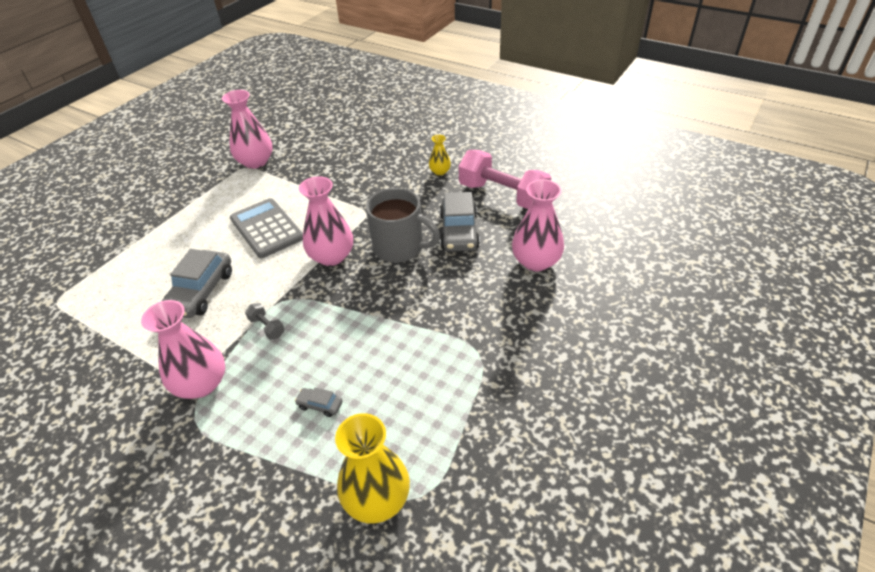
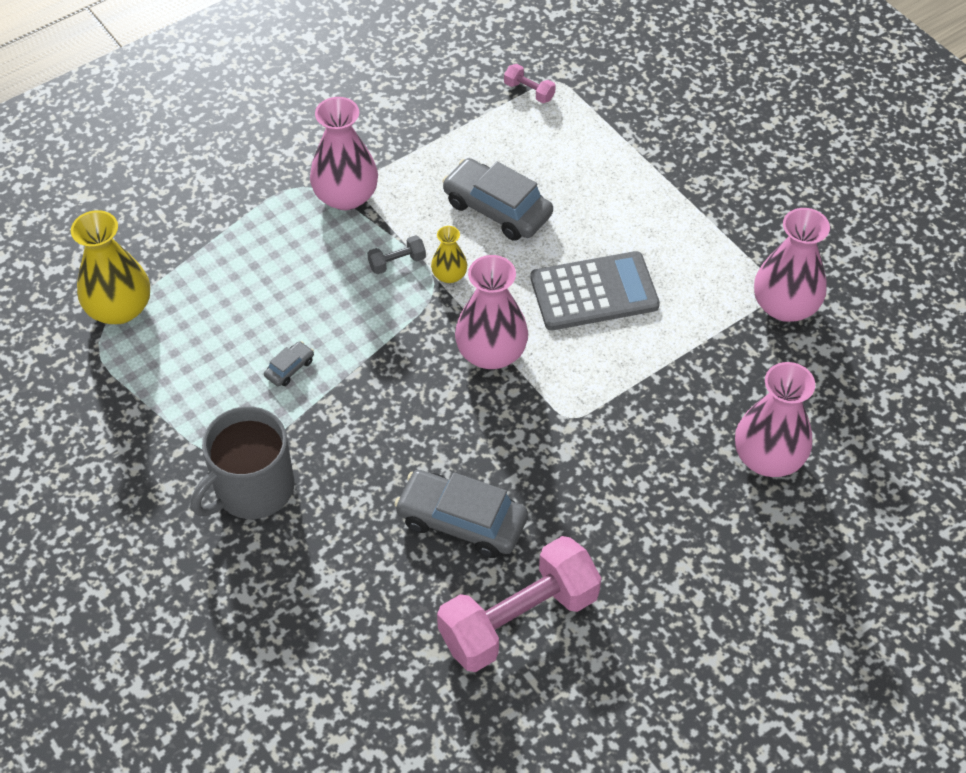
camera: 110 degrees right, 10 degrees up
grey car [295,387,343,417] -> grey car moved to [264,341,314,387]
grey mug [366,188,440,263] -> grey mug moved to [191,406,294,519]
yellow vase [429,135,451,176] -> yellow vase moved to [431,226,467,283]
pink vase [512,179,564,271] -> pink vase moved to [735,362,815,477]
none -> pink dumbbell [504,64,556,103]

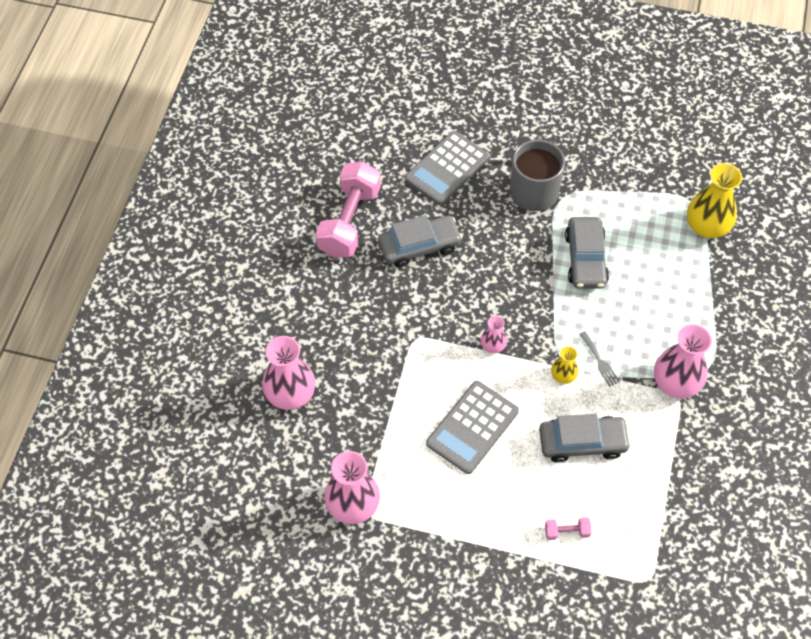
camera: 140 degrees right, 5 degrees up
grey car [264,341,314,387] -> grey car [565,217,609,288], size x2.22
grey dumbbell [367,235,426,274] -> grey fork [579,331,620,387]
pink vase [455,255,528,369] -> pink vase [481,316,507,353], size x0.52
pink dumbbell [504,64,556,103] -> pink dumbbell moved to [545,517,592,540]
none -> grey calculator [405,131,489,205]

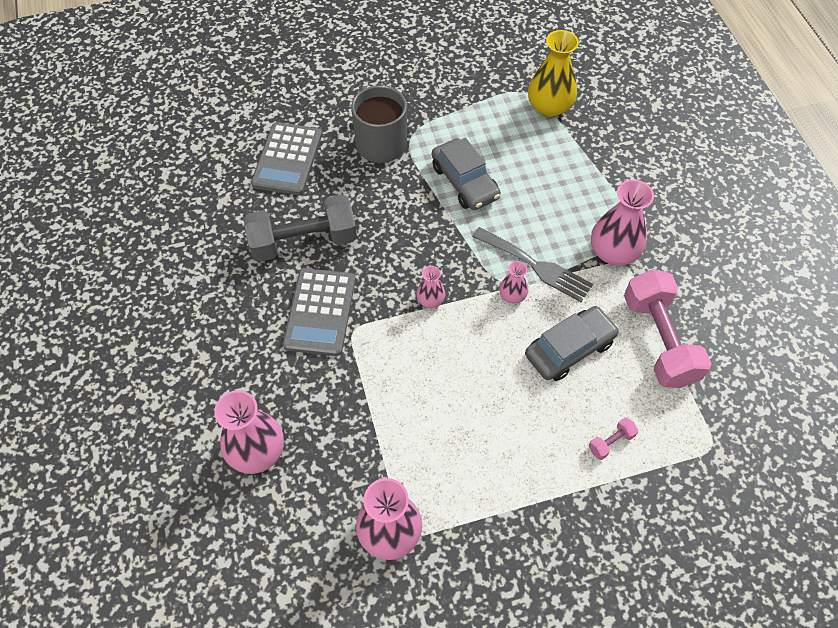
camera: 30 degrees left, 0 degrees up
pink dumbbell [316,162,381,258] -> pink dumbbell moved to [624,269,712,388]
grey car [378,215,462,268] -> grey dumbbell [244,194,357,262]
grey calculator [426,381,519,474] -> grey calculator moved to [283,268,356,356]
yellow vase [551,346,578,384] -> pink vase [499,261,528,304]
grey fork [579,331,620,387] -> grey fork [472,227,593,302], size x1.91

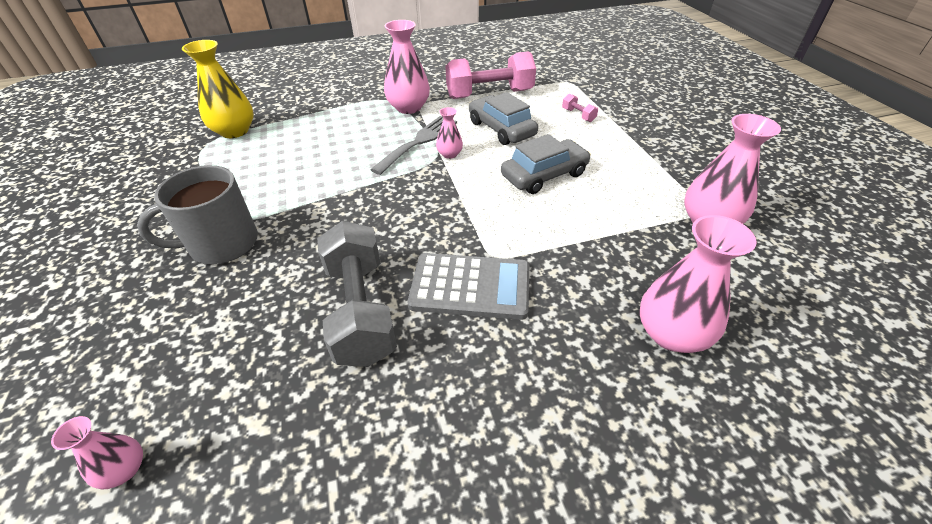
camera: 90 degrees left, 15 degrees down
grey calculator [251,122,322,195] -> none
pink vase [416,266,445,308] -> pink vase moved to [51,416,143,489]
grey car [432,138,501,210] -> grey car moved to [501,134,591,194]

